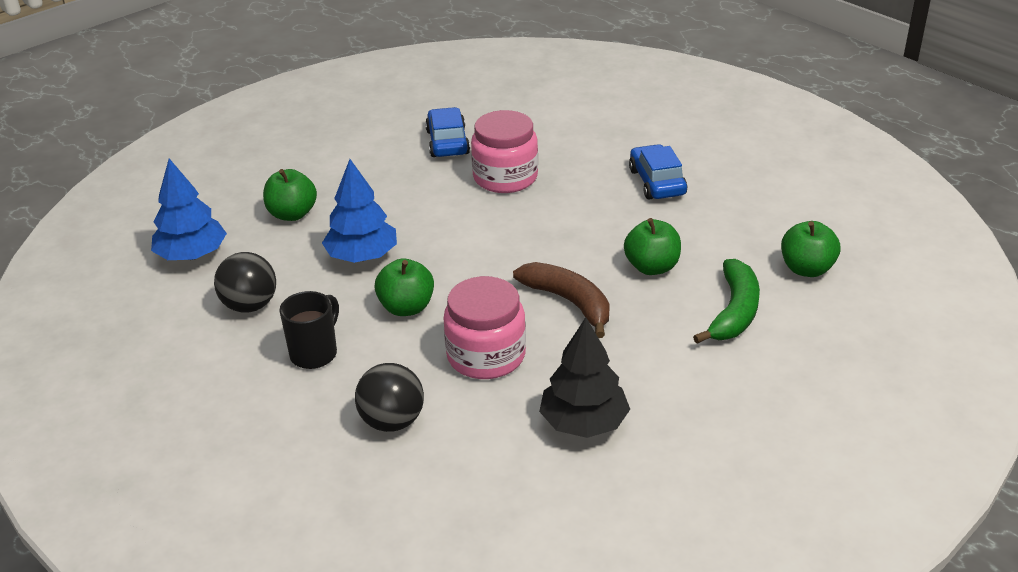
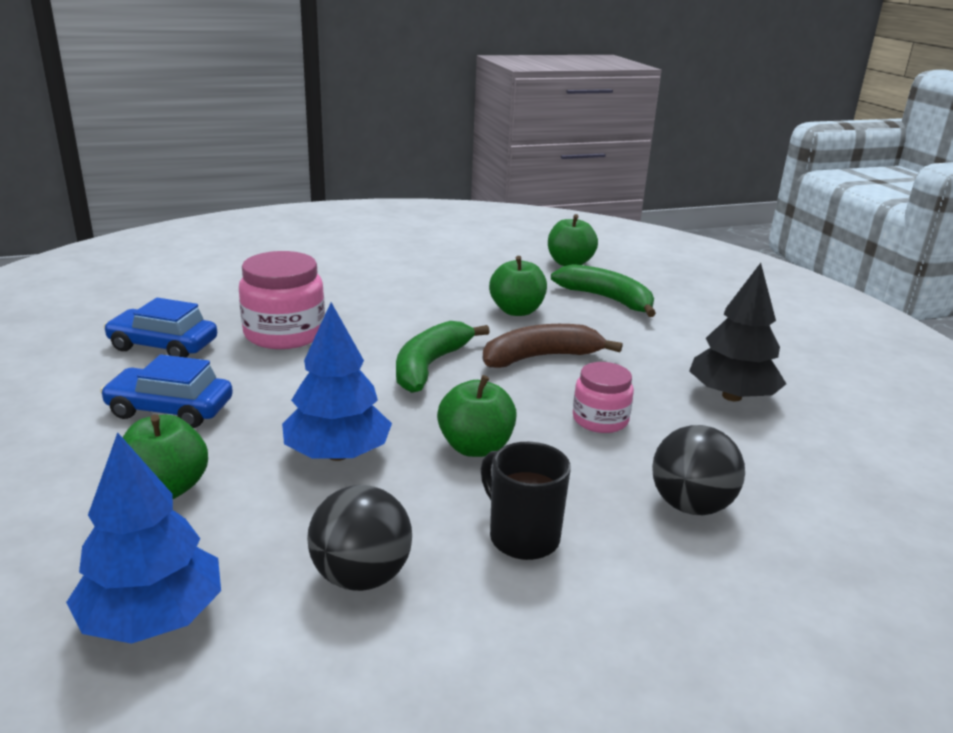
camera: 70 degrees left, 10 degrees down
pink jar [443,276,526,379] -> pink jar [573,362,634,433], size x0.60
blue car [629,144,687,199] -> blue car moved to [100,355,233,428]
none -> green banana [396,321,490,393]

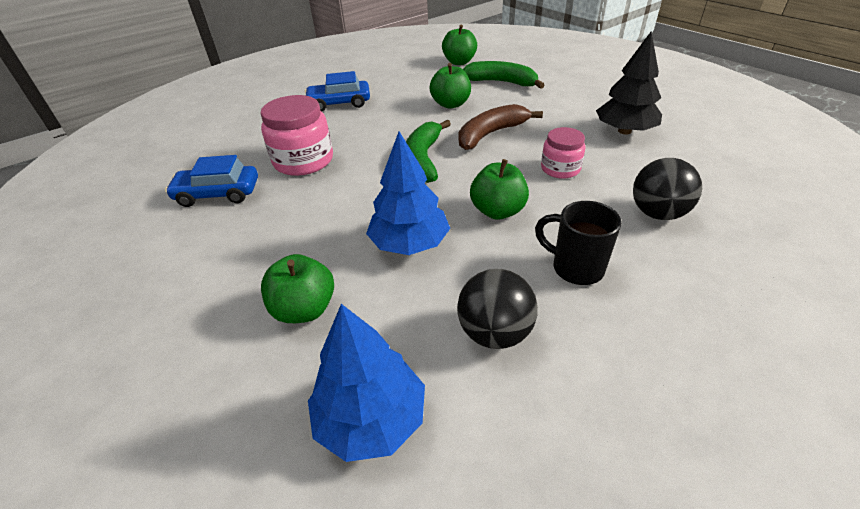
camera: 15 degrees left, 15 degrees up
blue car [100,355,233,428] -> blue car moved to [305,71,370,112]

